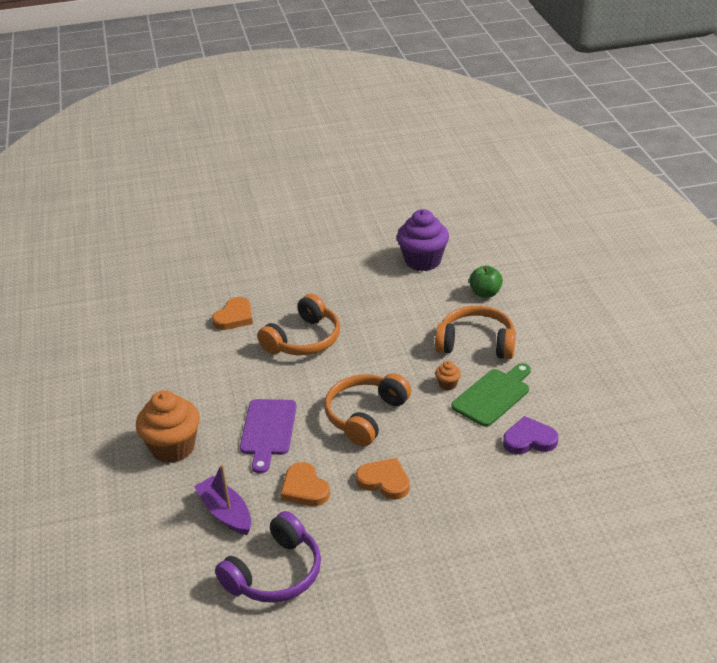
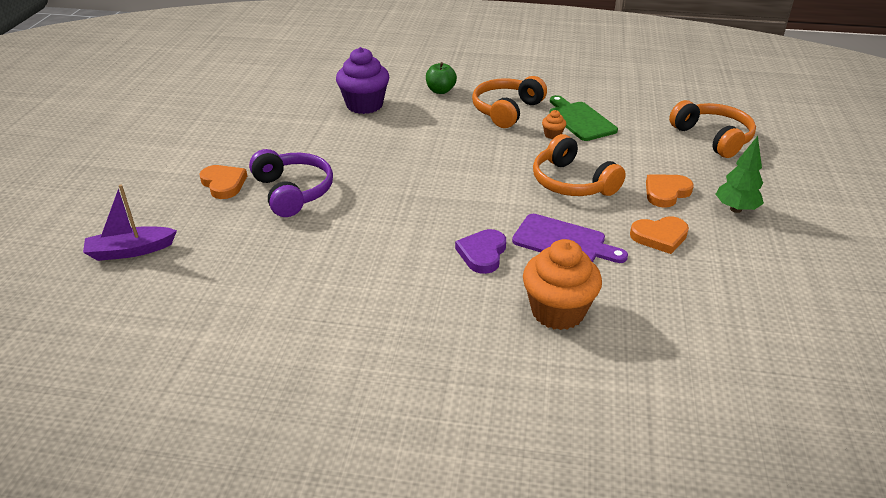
camera: 70 degrees left, 0 degrees up
purple boat [194,464,251,535] -> purple boat moved to [83,184,177,261]
orange heart [212,297,253,330] -> orange heart moved to [199,165,247,199]
purple headphones [215,511,321,603] -> purple headphones moved to [249,149,333,217]
orange headphones [257,294,340,355] -> orange headphones moved to [669,100,756,158]
purple heart [503,416,558,454] -> purple heart moved to [455,229,506,274]
none -> green tree [716,136,764,213]

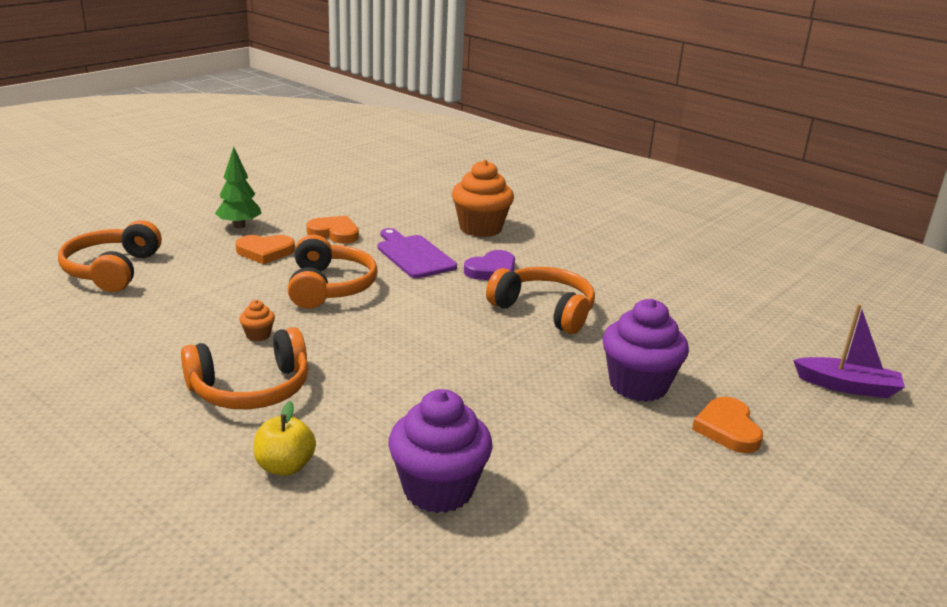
camera: 150 degrees left, 10 degrees down
purple headphones [249,149,333,217] -> purple cupcake [603,299,689,402]
green apple [426,62,457,94] -> yellow apple [254,401,316,476]
green cutting board [549,95,618,141] -> none
none -> orange headphones [486,267,595,334]

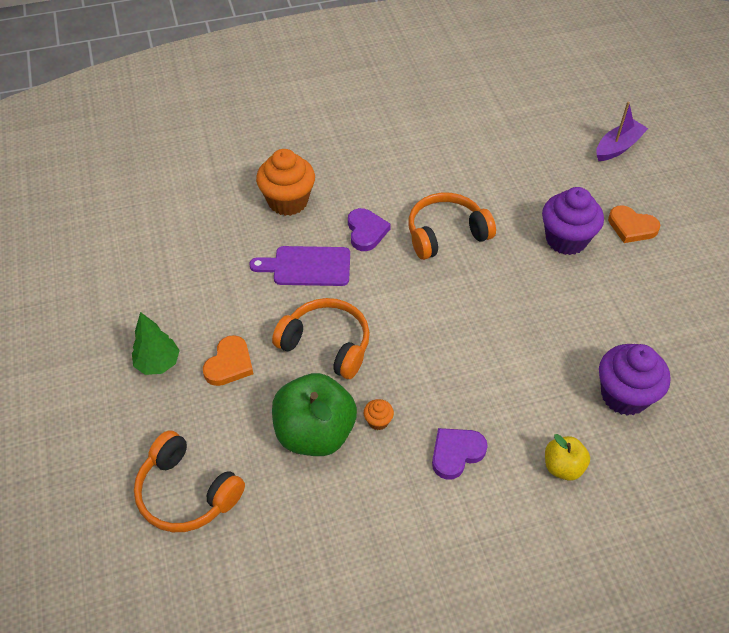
camera: 55 degrees left, 25 degrees up
orange headphones [181,327,309,409] -> purple heart [432,428,488,480]
orange heart [307,216,359,244] -> none
none -> green apple [272,373,357,456]

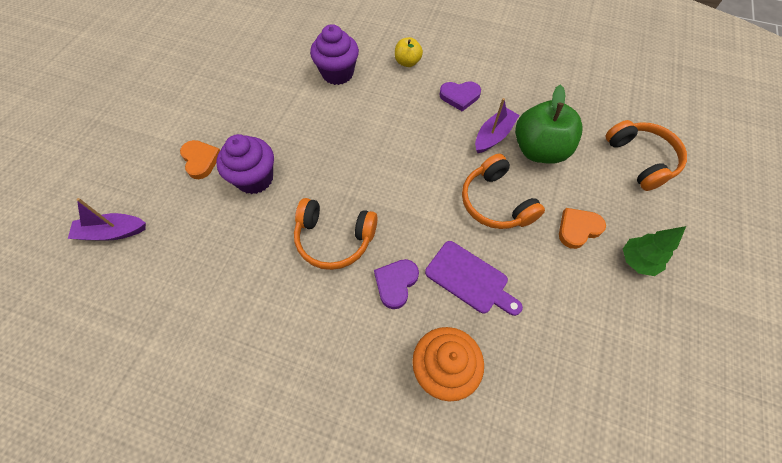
camera: 145 degrees left, 10 degrees up
orange cupcake [364,399,394,430] -> purple boat [475,98,519,153]

